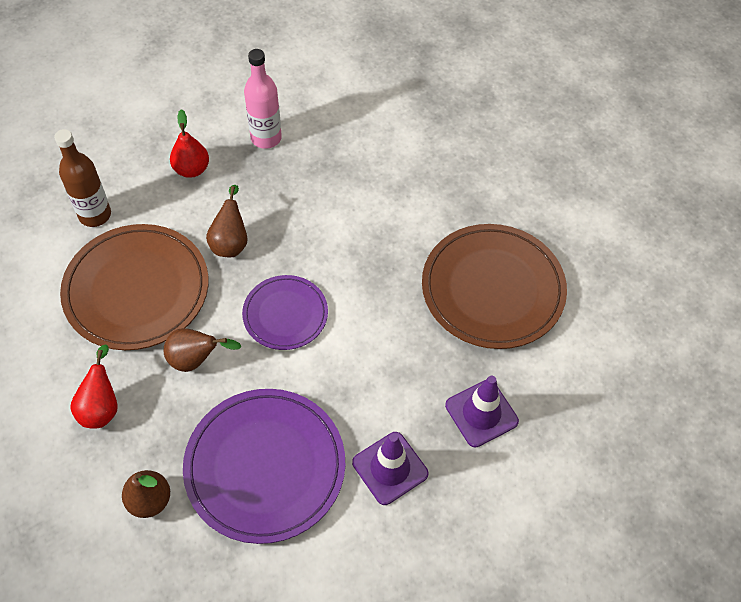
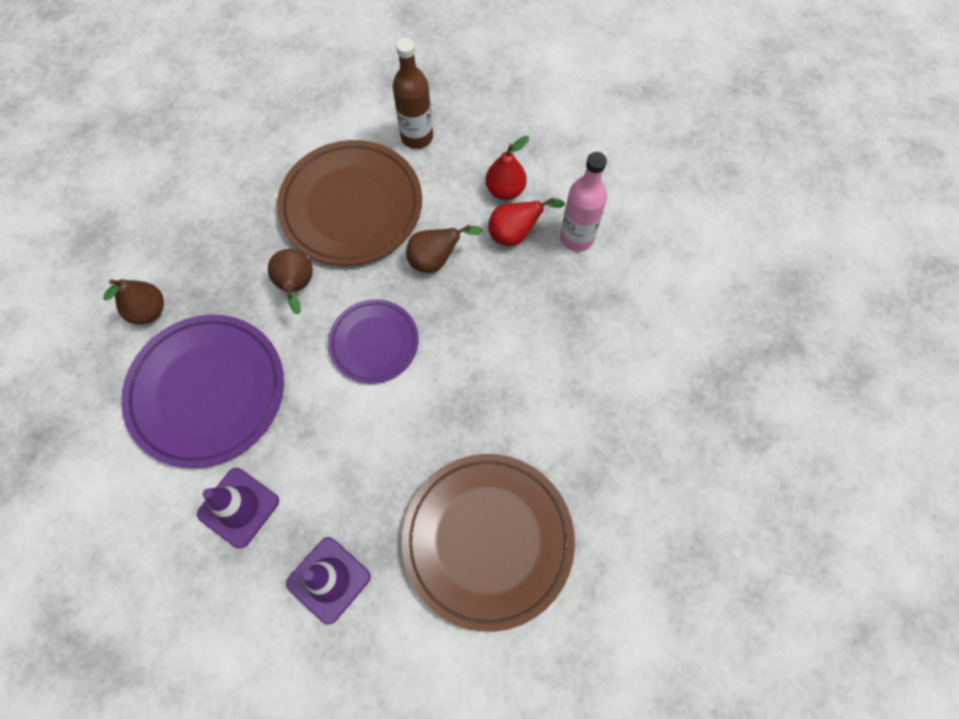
camera: 70 degrees right, 10 degrees up
red pear [70,344,118,429] -> red pear moved to [488,197,565,246]

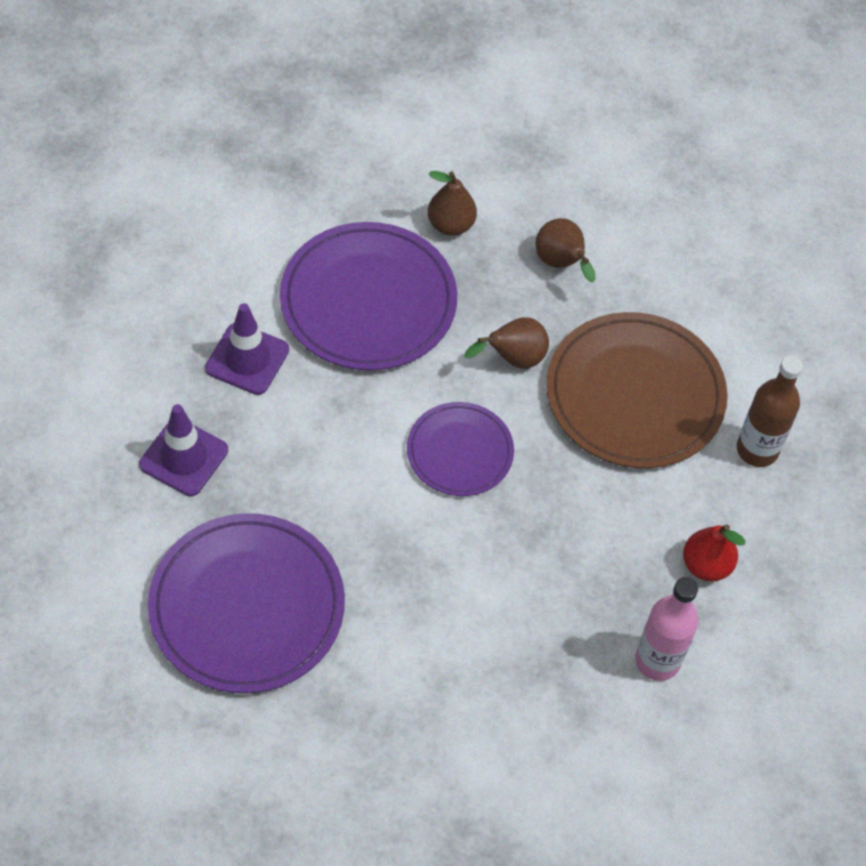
camera: 75 degrees right, 10 degrees down
brown plate [402,454,575,632] -> purple plate [148,513,345,693]
brown pear [406,225,483,273] -> brown pear moved to [536,218,596,283]
red pear [488,197,565,246] -> none

